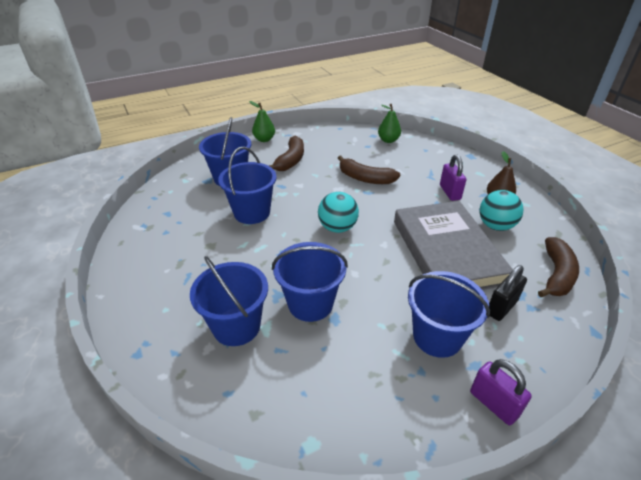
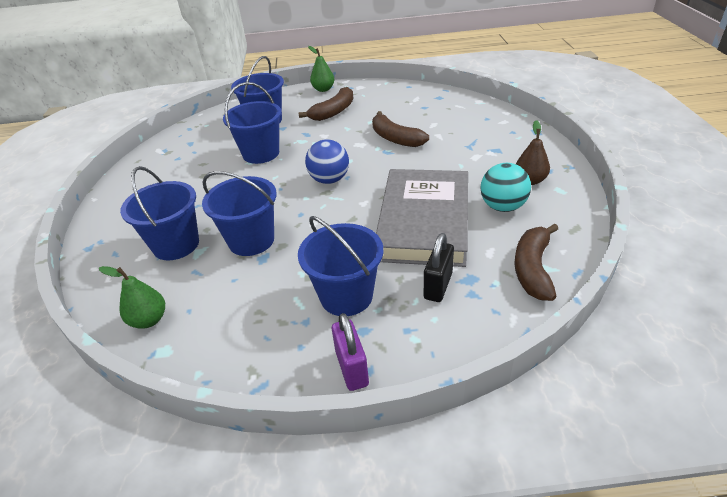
camera: 25 degrees right, 0 degrees up
turquoise ball [318,192,359,233] -> blue ball [305,139,349,184]
green pear [378,104,401,143] -> green pear moved to [99,266,165,329]
purple padlock [440,155,466,201] -> none
black padlock [489,265,527,321] -> black padlock turned 45 degrees counterclockwise [424,233,454,302]
brown banana [538,237,579,297] -> brown banana turned 150 degrees clockwise [514,223,558,301]

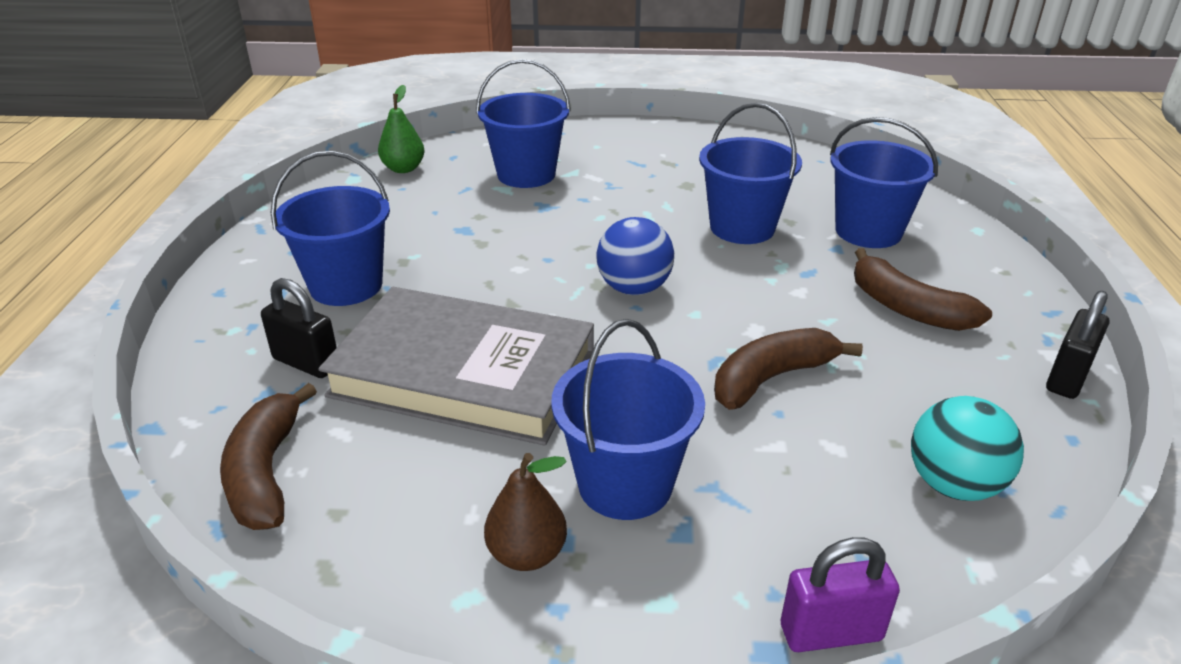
camera: 95 degrees right, 5 degrees down
blue bucket [202,171,277,256] -> blue bucket moved to [551,319,705,520]
green pear [308,46,334,92] -> none
purple padlock [332,313,369,391] -> purple padlock moved to [781,537,900,652]
turquoise ball [480,163,531,212] -> turquoise ball moved to [911,396,1024,501]
brown banana [514,223,558,301] -> brown banana turned 120 degrees counterclockwise [220,383,317,530]
none -> black padlock [1046,291,1109,399]

